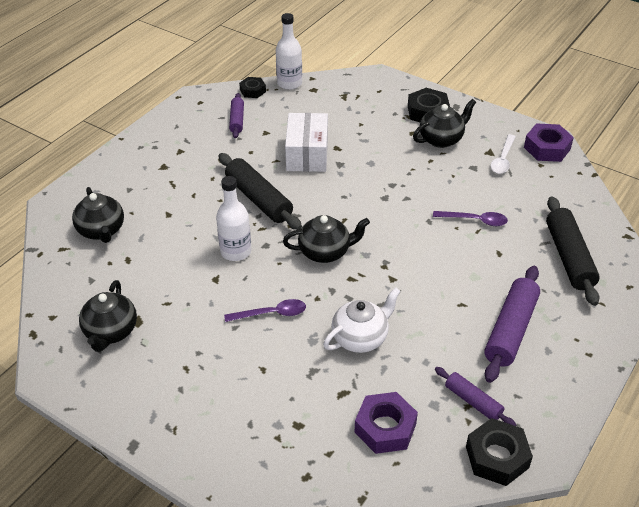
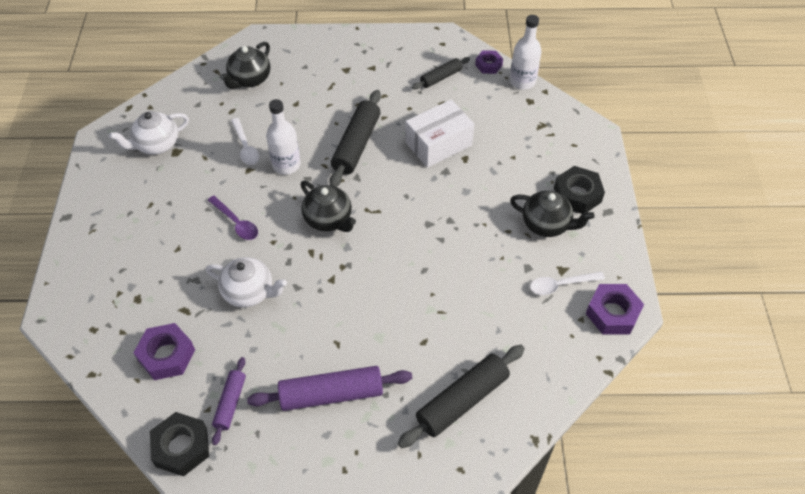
camera: 55 degrees right, 10 degrees up
black teapot [79,280,137,352] -> white teapot [109,111,189,155]
purple rolling pin [229,93,244,138] -> black rolling pin [412,57,470,89]
black nut [239,77,266,98] -> purple nut [475,50,503,74]
purple spoon [433,211,508,226] -> none
none -> white spoon [231,118,259,165]

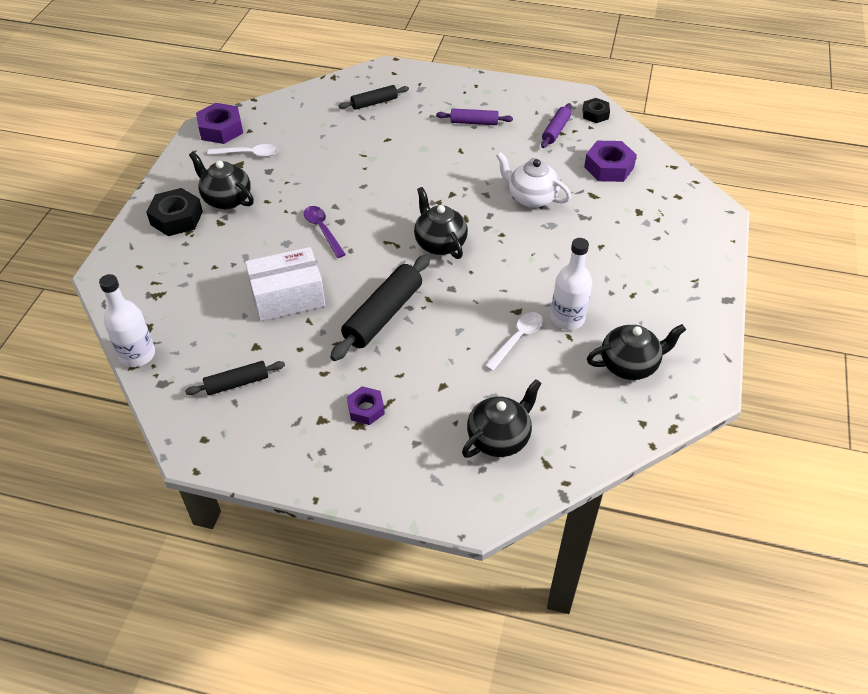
camera: 165 degrees left, 5 degrees down
white teapot [109,111,189,155] -> black teapot [587,324,686,380]
black nut [150,412,209,476] -> black nut [583,98,610,123], size x0.62
purple spoon [208,196,258,240] -> purple spoon moved to [304,206,346,258]
white spoon [231,118,259,165] -> white spoon turned 45 degrees clockwise [485,312,543,371]
purple rolling pin [247,366,412,411] -> purple rolling pin [436,108,513,125], size x0.58
white bottle [266,99,301,175] -> white bottle moved to [551,238,592,330]
black rolling pin [398,345,525,448] -> black rolling pin [339,85,409,110], size x0.58
purple nut [475,50,503,74] -> purple nut moved to [347,386,385,425]

